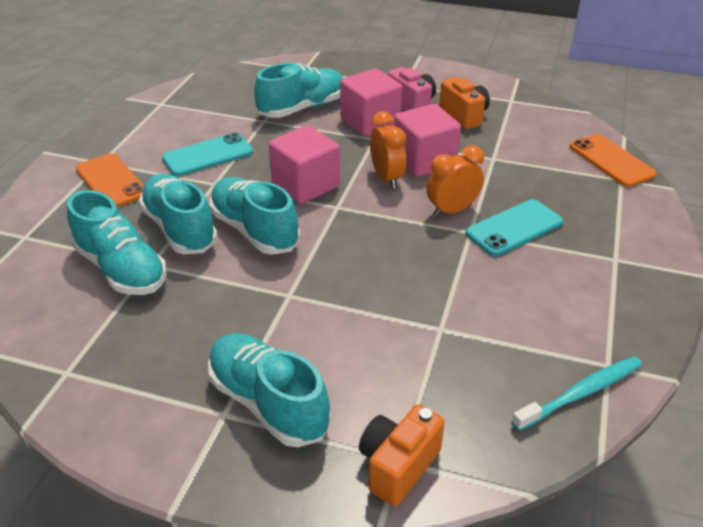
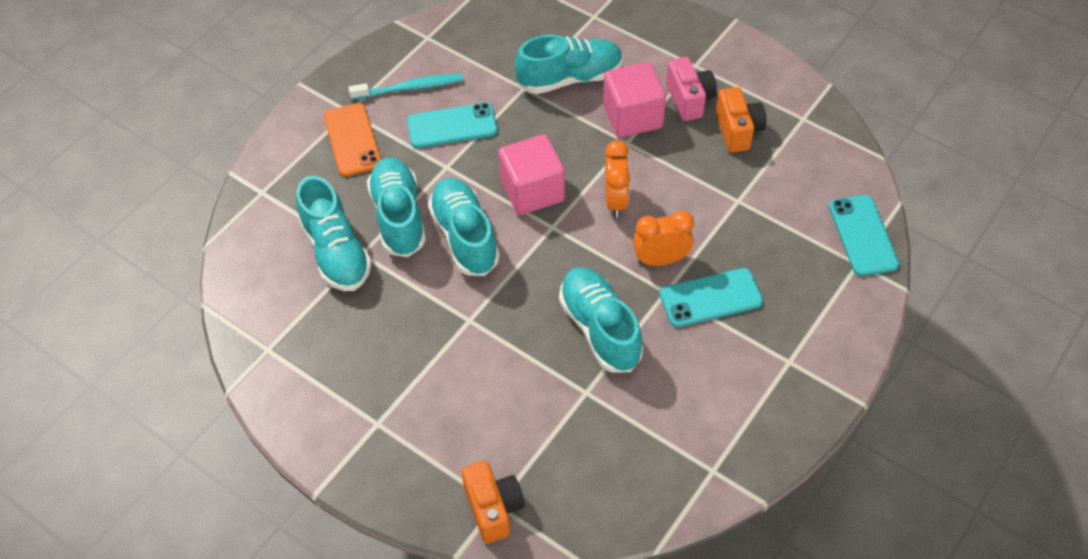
camera: 20 degrees right, 15 degrees up
turquoise shoe [208,333,331,447] -> turquoise shoe moved to [559,267,643,372]
orange camera [359,404,445,506] -> orange camera turned 105 degrees clockwise [462,461,525,544]
pink cube [394,104,461,177] -> none
turquoise toothbrush [511,357,642,431] -> turquoise toothbrush moved to [349,74,464,100]
orange phone [570,134,657,187] -> turquoise phone [829,195,899,276]

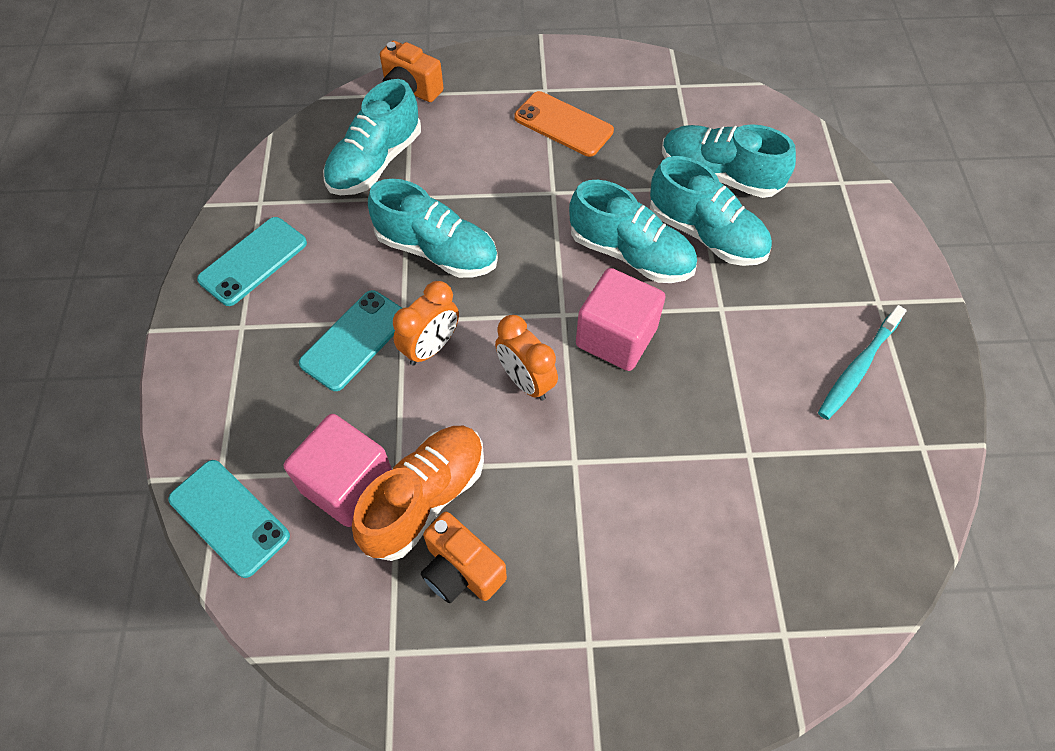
camera: 140 degrees right, 5 degrees up
orange phone [324,103,381,177] -> orange phone moved to [514,91,614,157]
turquoise phone [407,103,498,148] -> turquoise phone moved to [197,217,307,306]
turquoise shoe [515,35,623,94] -> turquoise shoe moved to [323,79,421,195]
pink cube [603,62,666,138] -> pink cube moved to [284,414,392,527]
pink camera [666,57,717,121] -> none
none -> orange shoe [352,426,484,561]

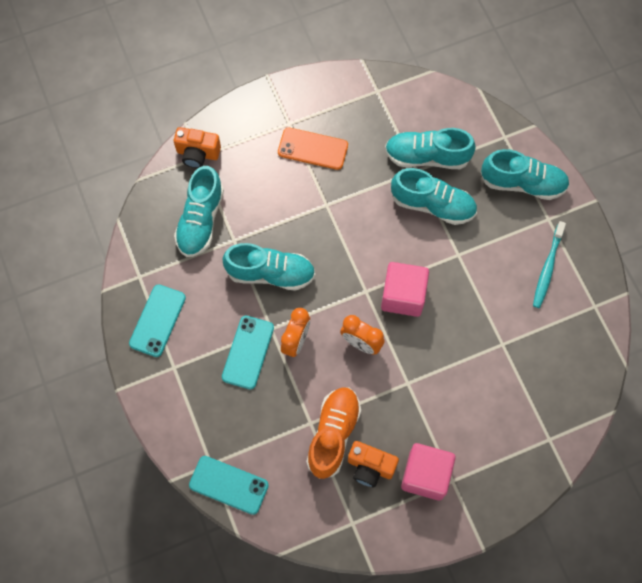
camera: 20 degrees left, 10 degrees up
pink cube [284,414,392,527] -> pink cube moved to [401,443,456,501]
turquoise shoe [569,180,697,283] -> turquoise shoe moved to [481,149,570,200]

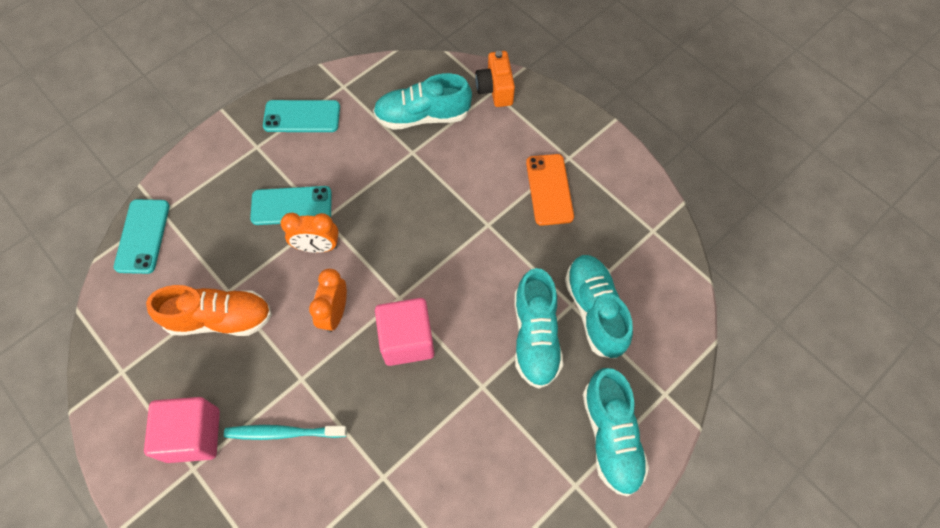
camera: 70 degrees right, 5 degrees down
turquoise shoe [222,243,315,291] -> none
orange camera [348,441,399,488] -> none
turquoise toothbrush [533,221,566,308] -> turquoise toothbrush moved to [224,425,347,440]

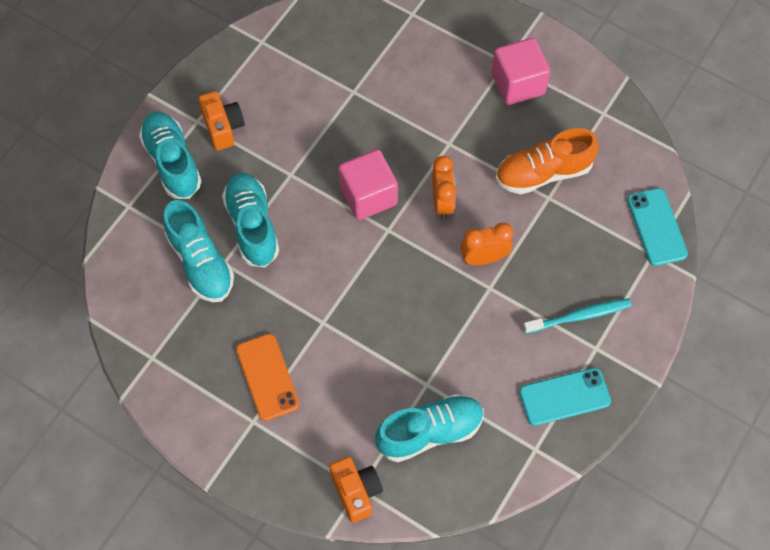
camera: 165 degrees right, 0 degrees up
turquoise toothbrush [224,425,347,440] -> turquoise toothbrush moved to [523,298,632,334]
turquoise phone [250,186,332,225] -> none
none -> orange camera [199,91,245,150]

